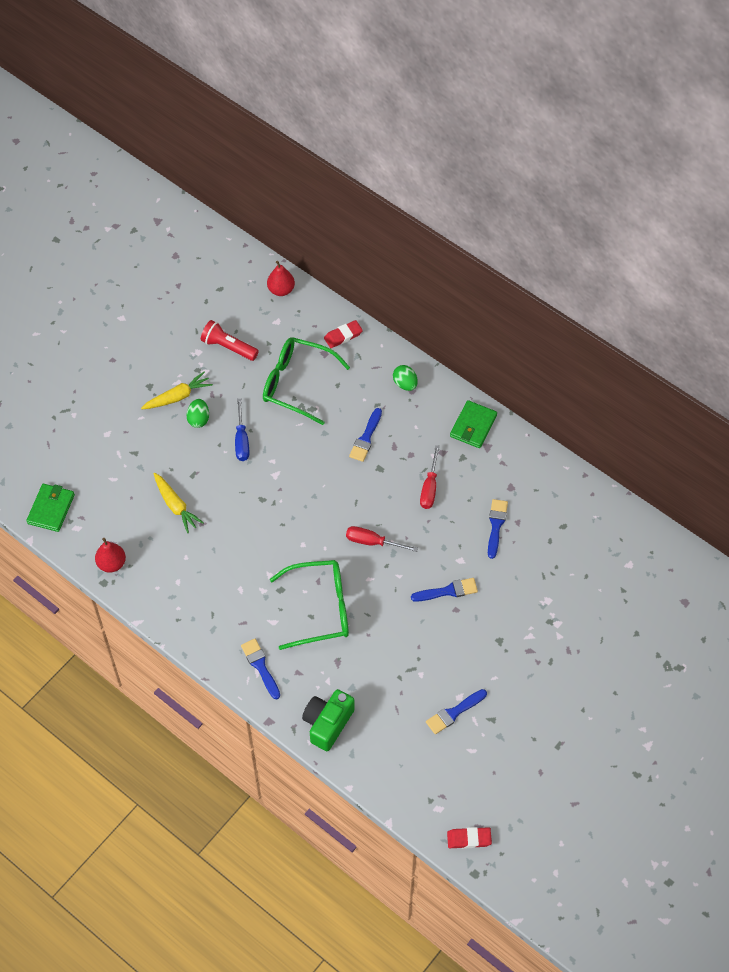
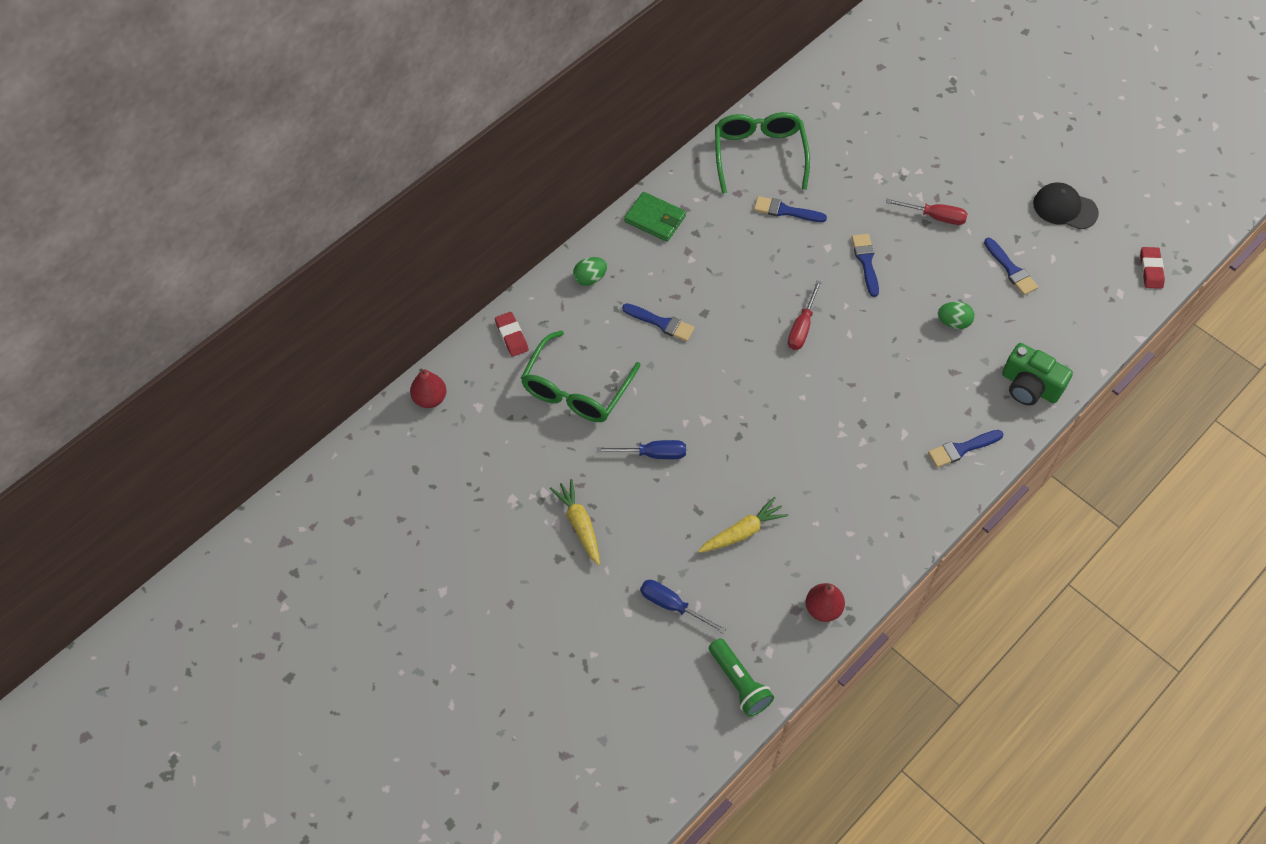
camera: 85 degrees left, 0 degrees up
green wallet [26,484,75,532] -> green flashlight [709,638,774,717]
green egg [186,399,209,428] -> green egg moved to [938,302,975,329]
red flashlight [201,320,259,361] -> none
green glasses [270,560,349,650] -> green glasses moved to [715,112,810,194]
red screwdriver [420,445,440,509] -> red screwdriver moved to [886,199,968,225]
none -> blue screwdriver [640,580,726,633]
none -> black cap [1033,183,1099,230]

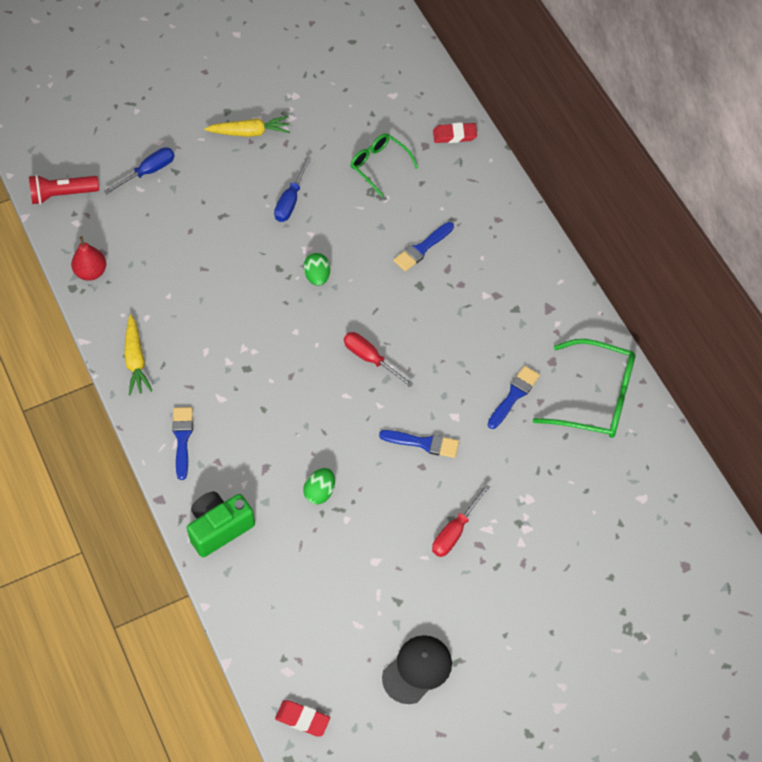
camera: 110 degrees right, 0 degrees up
red pear [410,368,446,408] -> none
green glasses [521,330,640,422] -> green glasses [350,133,418,197], size x0.61
green egg [573,257,607,286] -> green egg moved to [303,253,331,286]
green wallet [624,192,686,242] -> none
yellow carrot [698,497,788,553] -> yellow carrot moved to [124,314,152,395]
green flashlight [709,638,774,717] -> red flashlight [29,175,99,205]
blue brush [984,238,1038,295] -> none

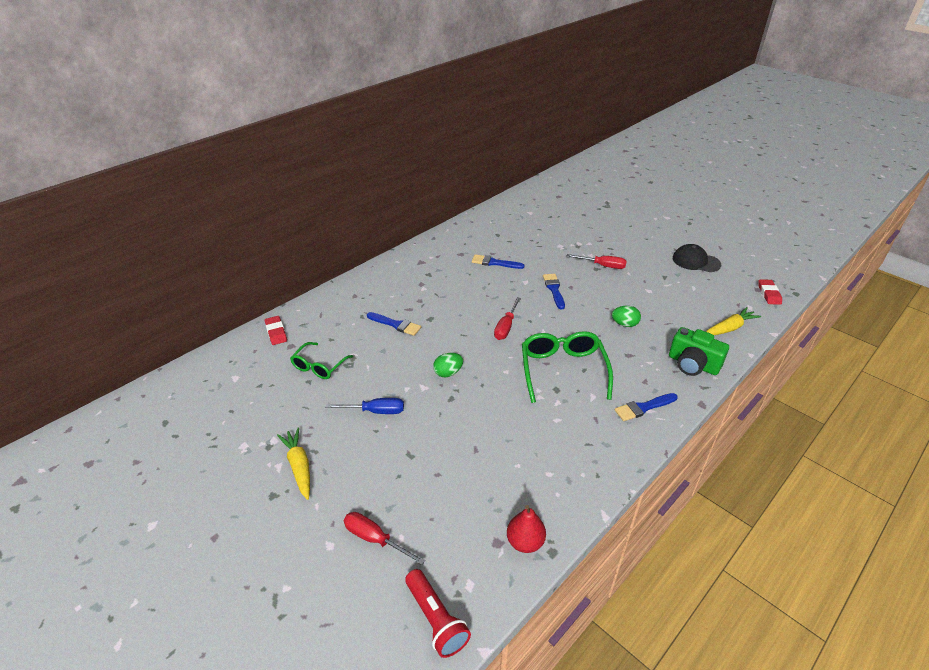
camera: 110 degrees left, 20 degrees down
blue screwdriver [104,147,175,194] -> red screwdriver [344,512,425,565]
yellow carrot [124,314,152,395] -> yellow carrot moved to [706,307,761,335]
green glasses [533,339,635,438] -> green glasses moved to [522,331,613,403]

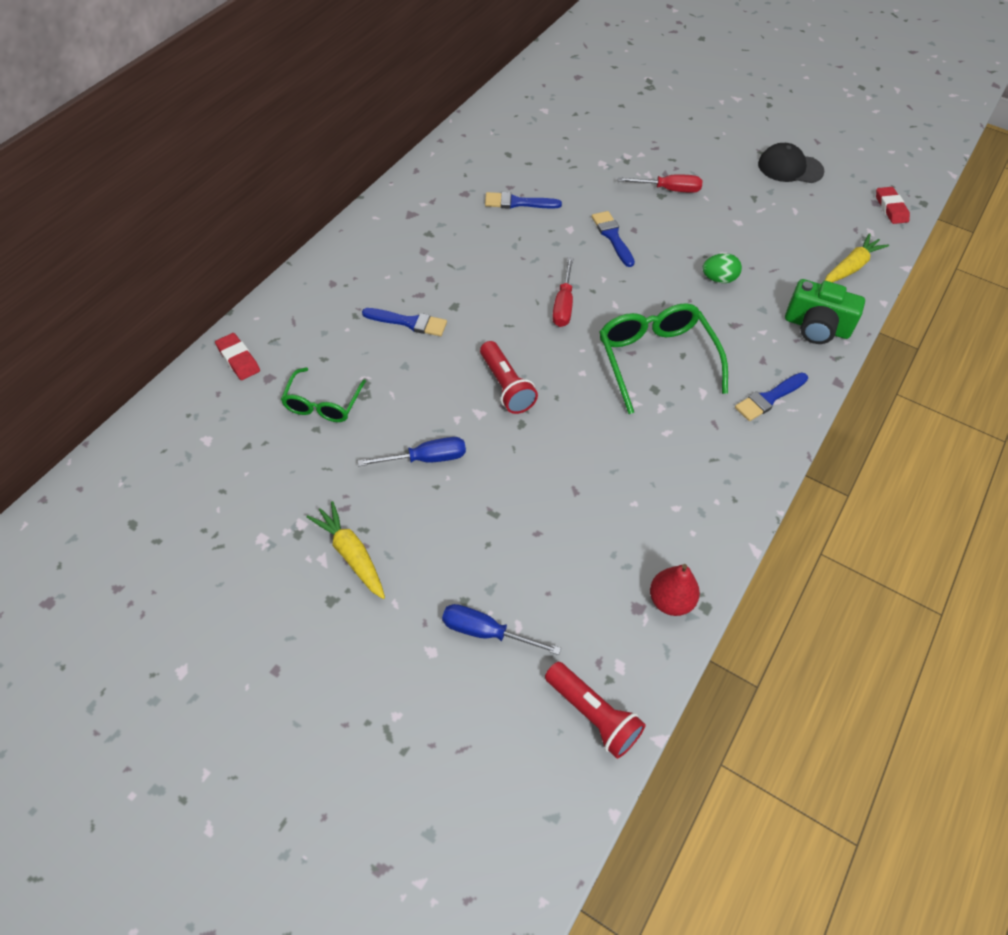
camera: 15 degrees left, 15 degrees up
red screwdriver [344,512,425,565] -> blue screwdriver [442,604,561,655]
green egg [433,353,463,377] -> red flashlight [480,341,538,414]

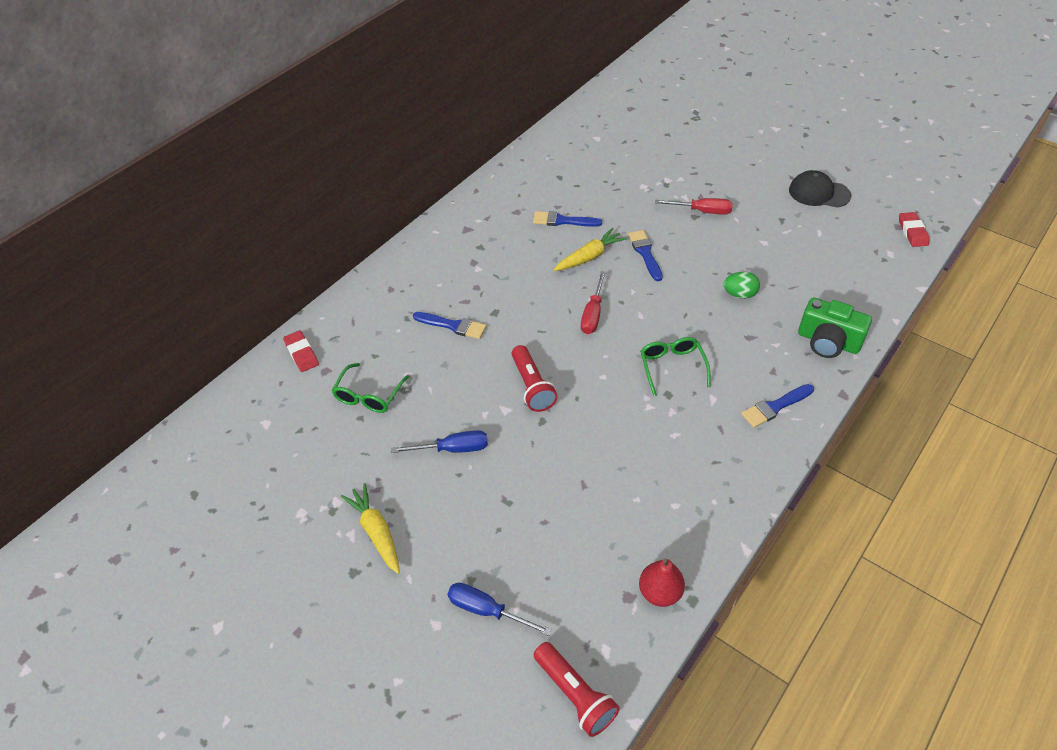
camera: 10 degrees right, 5 degrees down
green glasses [600,303,728,414] -> green glasses [640,337,711,396], size x0.61
yellow carrot [825,233,889,283] -> yellow carrot moved to [554,228,627,271]

